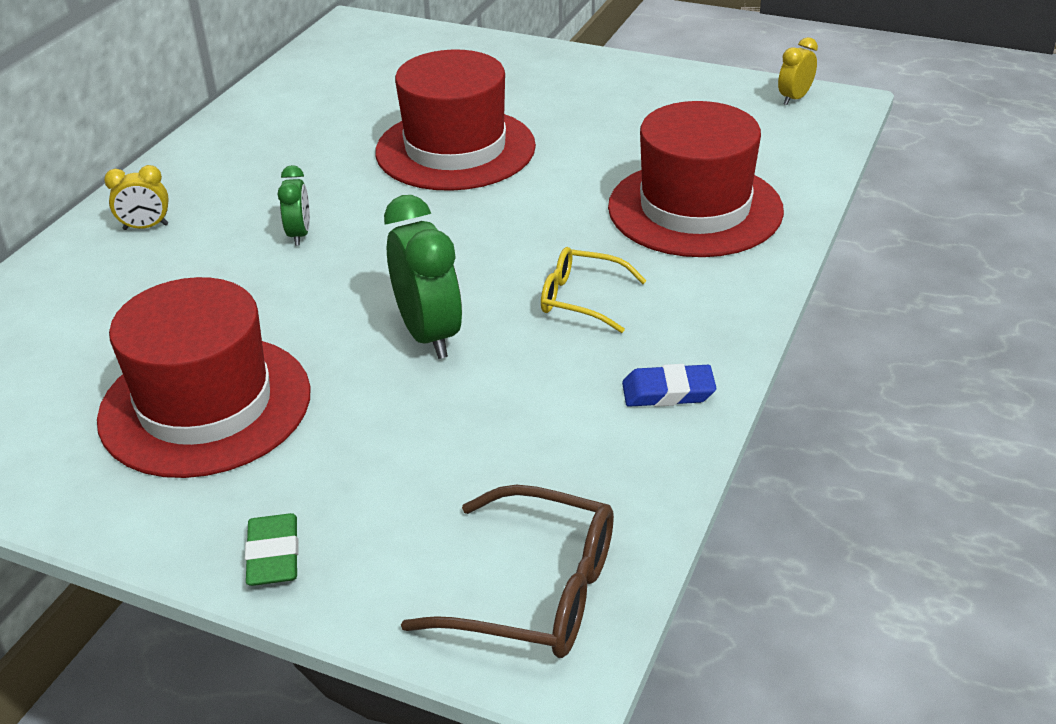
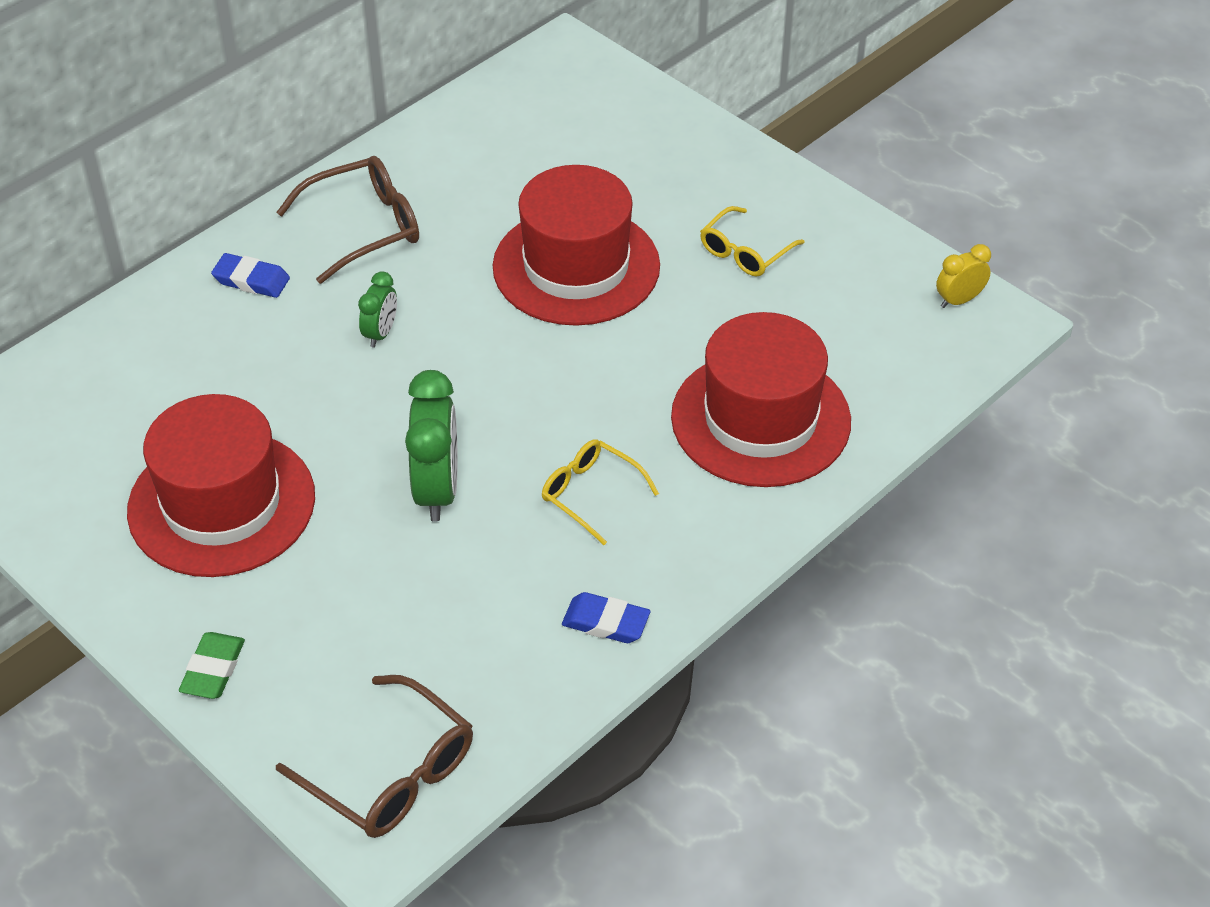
camera: 20 degrees right, 10 degrees up
yellow clock [104,165,169,230] -> blue eraser [211,253,290,298]
none -> brown glasses [276,156,419,284]
none -> yellow glasses [700,206,805,277]

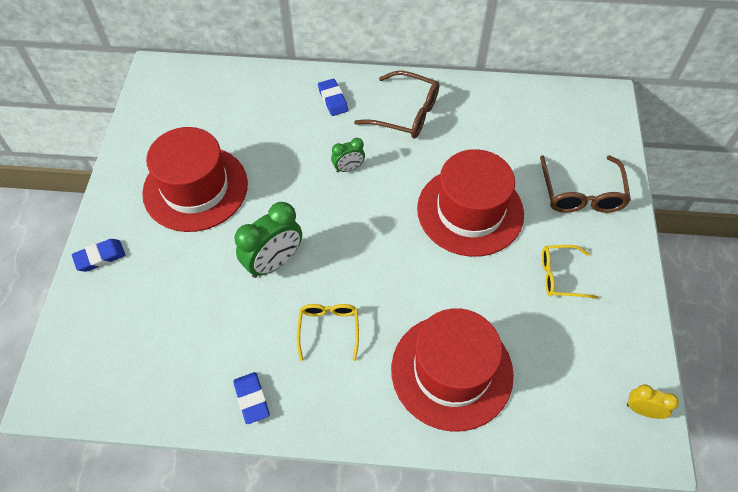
camera: 50 degrees right, 10 degrees up
green eraser [179,632,245,699] -> blue eraser [72,239,125,272]
brown glasses [276,675,473,838] -> brown glasses moved to [540,155,631,213]

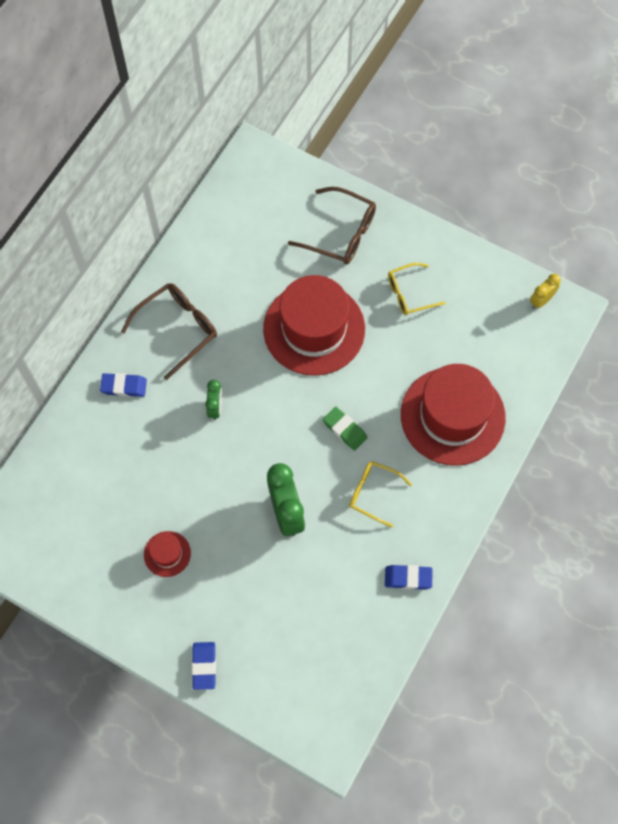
camera: 65 degrees left, 10 degrees up
red hat [142,127,248,232] -> red hat [144,531,191,577], size x0.43
yellow glasses [542,245,598,299] -> yellow glasses turned 45 degrees clockwise [388,263,446,315]
none -> green eraser [323,407,367,451]

